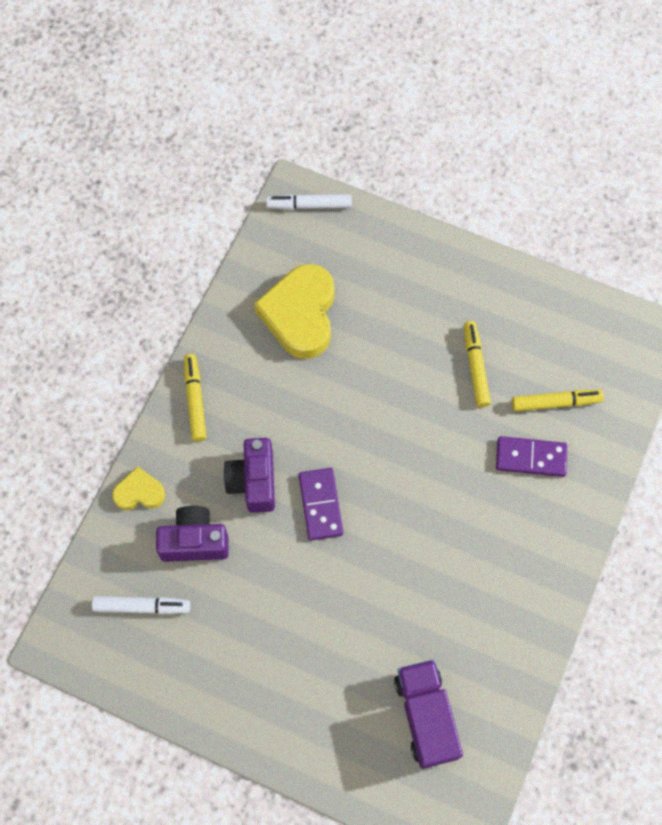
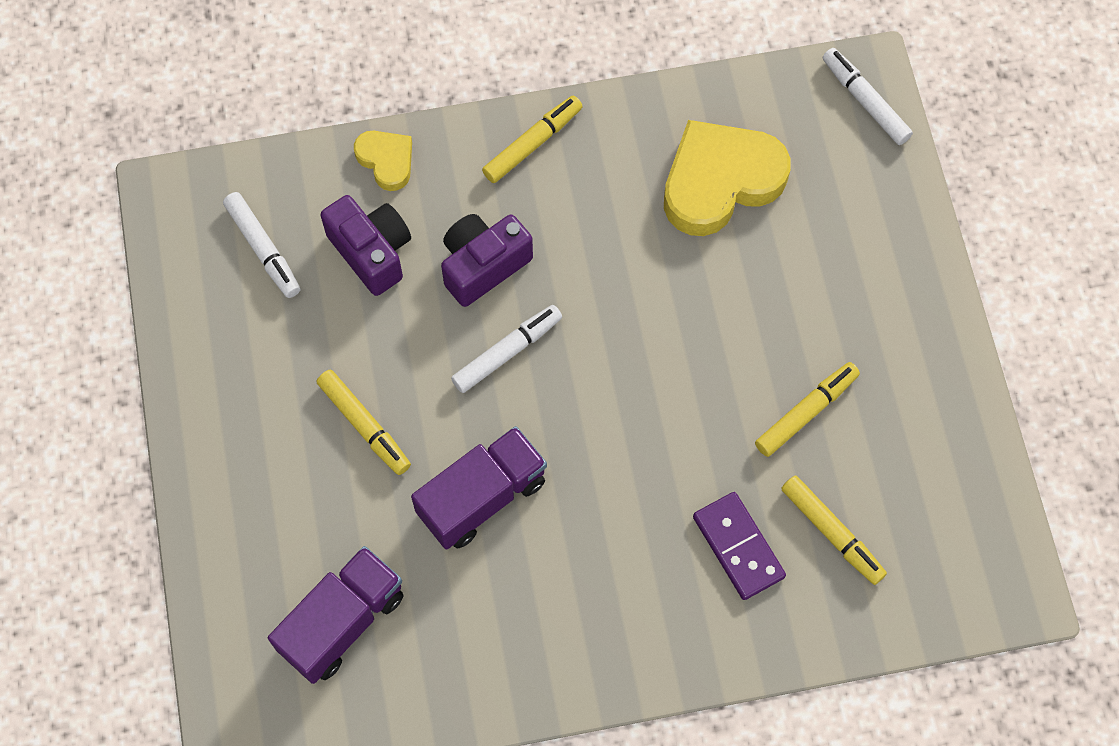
camera: 55 degrees right, 0 degrees up
purple domino [299,468,343,541] -> white marker [451,305,562,393]
none -> yellow marker [317,370,411,475]
none -> purple truck [411,426,547,549]

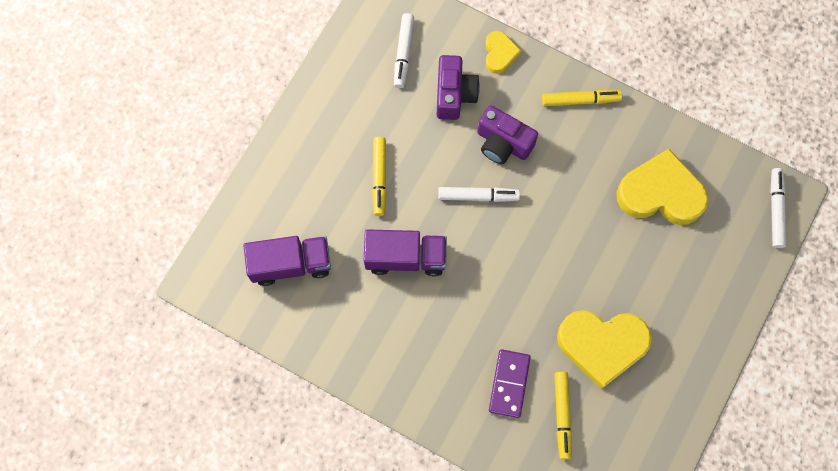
camera: 40 degrees right, 5 degrees up
purple camera [441,214,533,307] -> purple camera turned 150 degrees counterclockwise [477,105,538,164]
yellow marker [755,362,860,457] -> yellow heart [557,310,652,389]

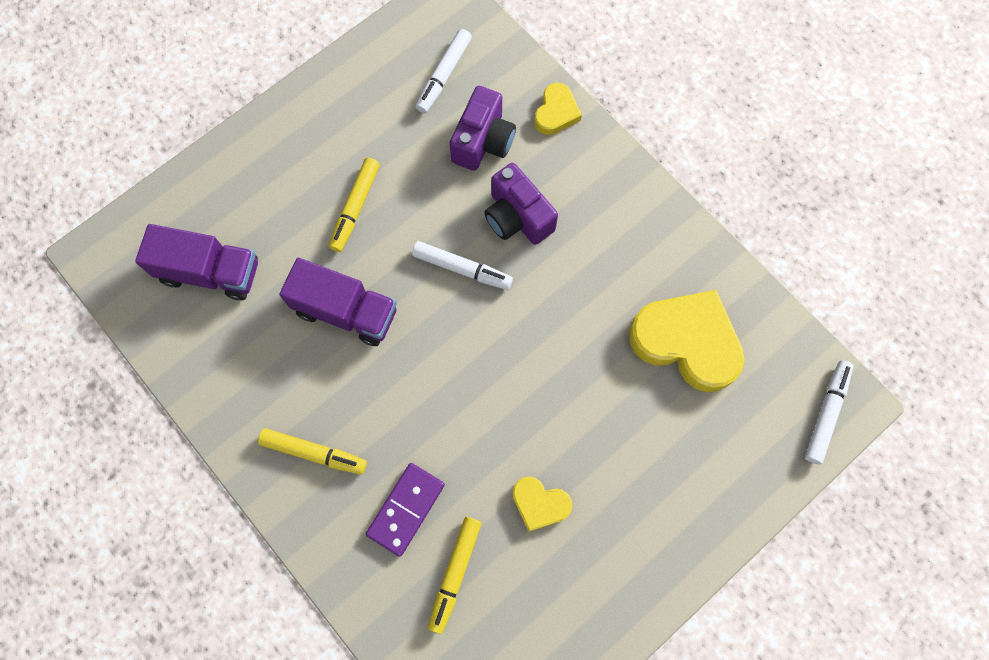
camera: 20 degrees right, 0 degrees up
yellow marker [542,90,622,106] -> yellow marker moved to [258,428,367,475]
yellow heart [557,310,652,389] -> yellow heart [512,477,572,532], size x0.51

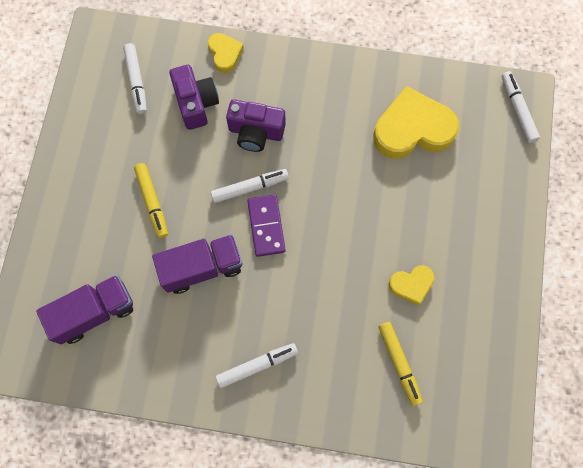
camera: 40 degrees left, 0 degrees up
yellow marker [258,428,367,475] -> white marker [216,343,298,388]
purple domino [366,463,445,557] -> purple domino moved to [247,195,286,257]

